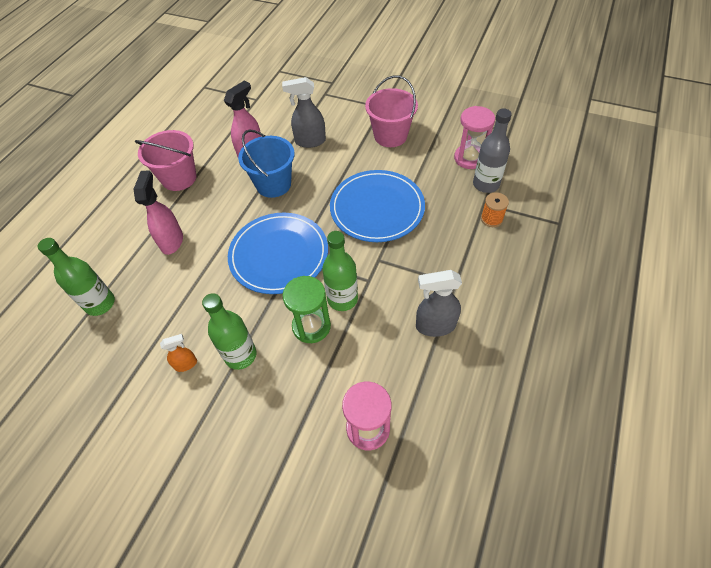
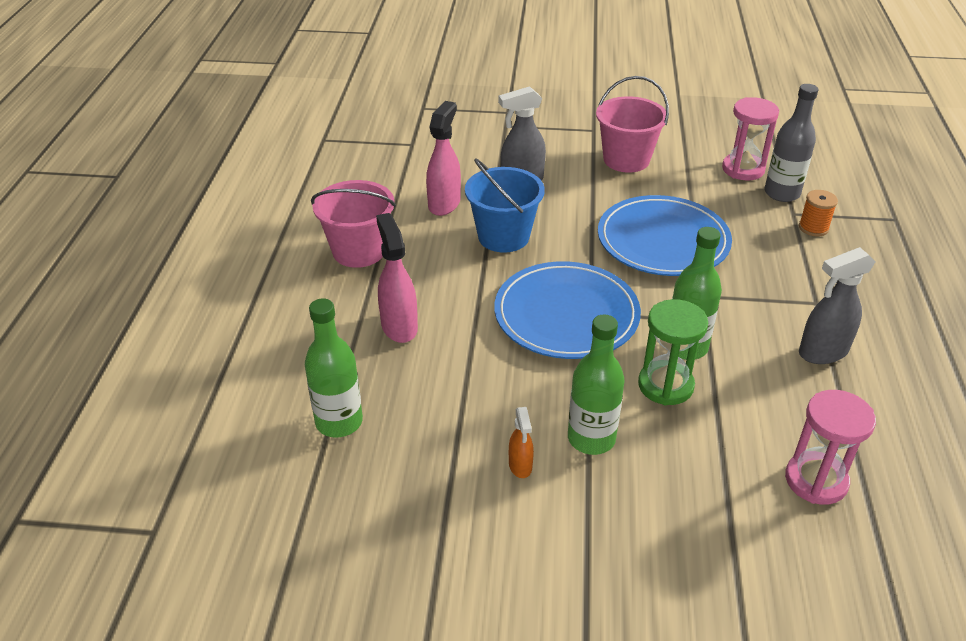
camera: 20 degrees left, 15 degrees down
orange spray bottle [160,334,197,372] -> orange spray bottle turned 120 degrees clockwise [509,407,534,478]

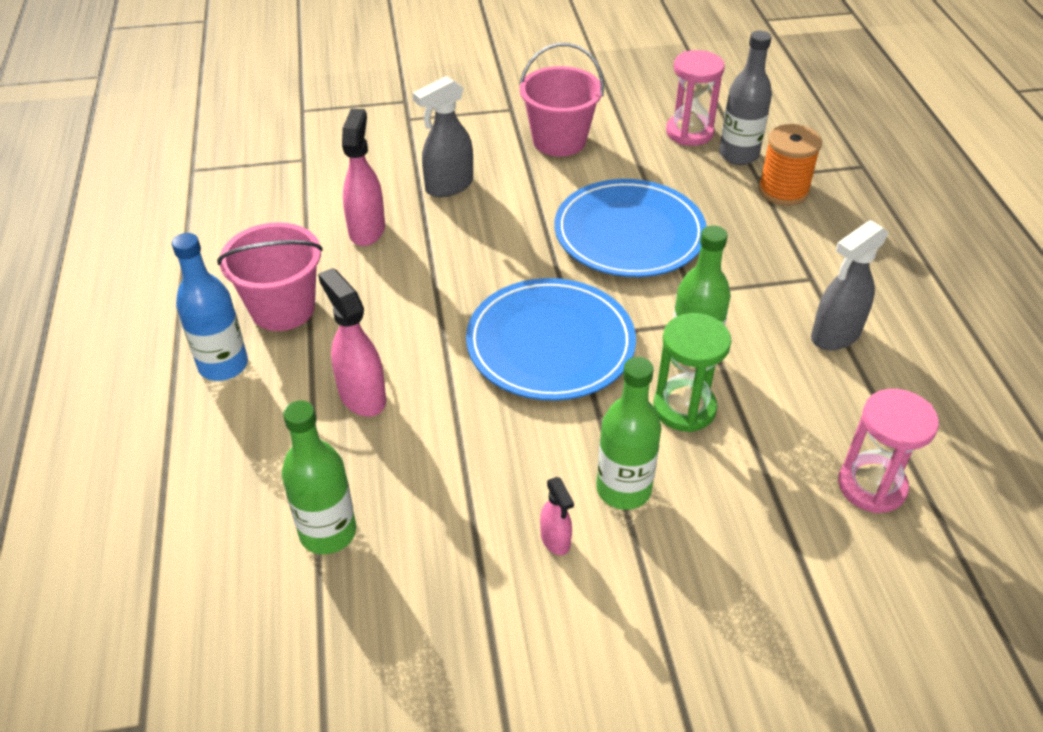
camera: 15 degrees left, 5 degrees up
blue bucket [465,158,545,253] -> none
orange spray bottle [509,407,534,478] -> pink spray bottle [540,477,574,555]
orange spool [799,190,838,237] -> orange spool [758,124,822,206], size x1.53
none -> blue bottle [172,233,248,381]

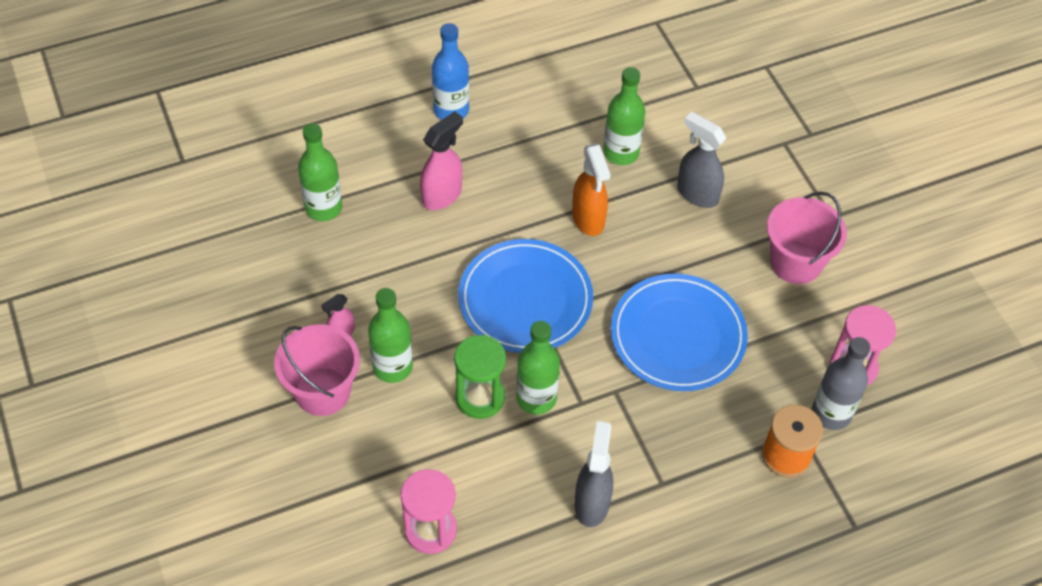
camera: 75 degrees right, 10 degrees up
pink bucket [217,222,323,331] -> pink bucket moved to [274,324,360,416]
pink spray bottle [342,109,385,246] -> green bottle [603,67,645,165]
grey spray bottle [811,220,889,351] -> grey spray bottle turned 60 degrees clockwise [575,421,613,527]
none -> orange spray bottle [572,144,610,236]

